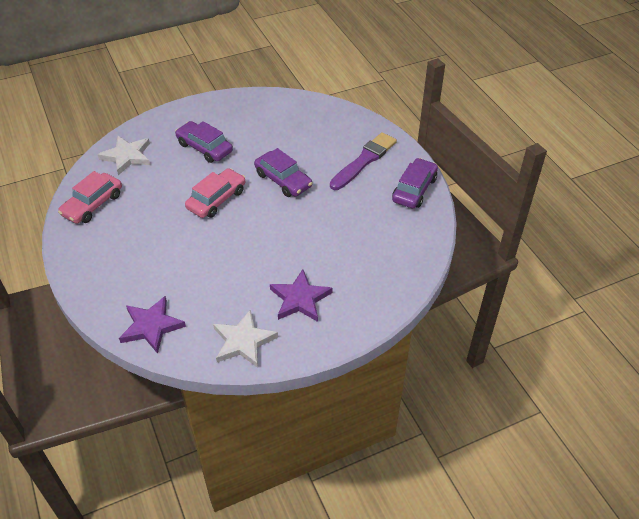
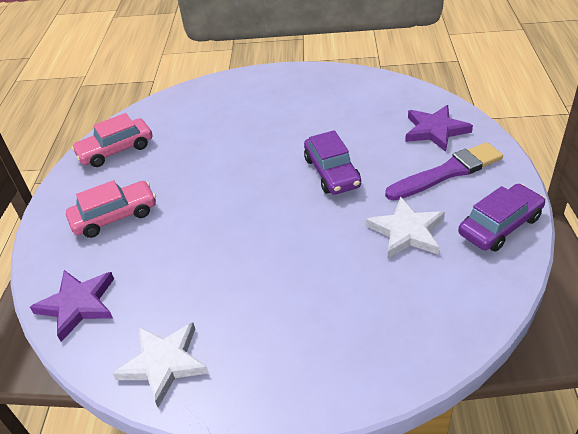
camera: 30 degrees right, 5 degrees down
white star [97,136,150,175] -> white star moved to [366,196,445,258]
purple car [175,121,233,163] -> none
pink car [185,168,245,218] -> pink car moved to [66,180,156,238]
purple star [270,269,333,322] -> purple star moved to [405,105,473,152]

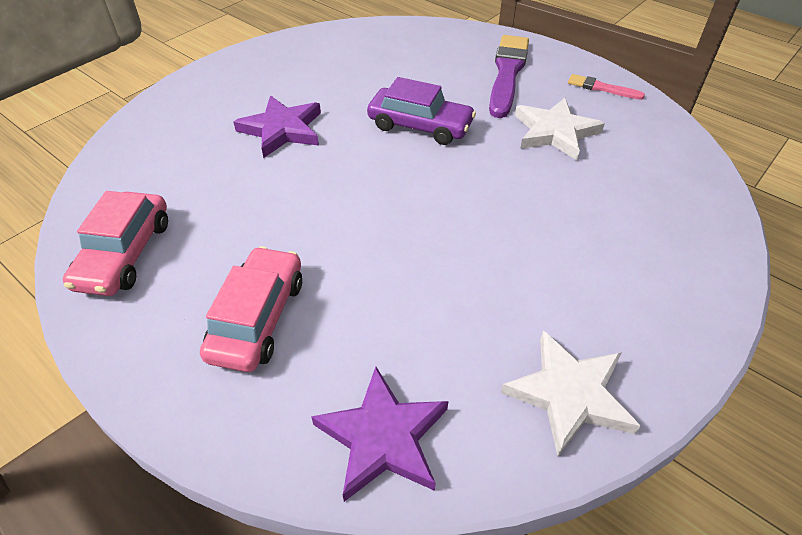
camera: 55 degrees left, 5 degrees up
purple star [405,105,473,152] -> purple star moved to [234,96,321,158]
purple car [458,184,545,251] -> pink brush [568,74,645,100]

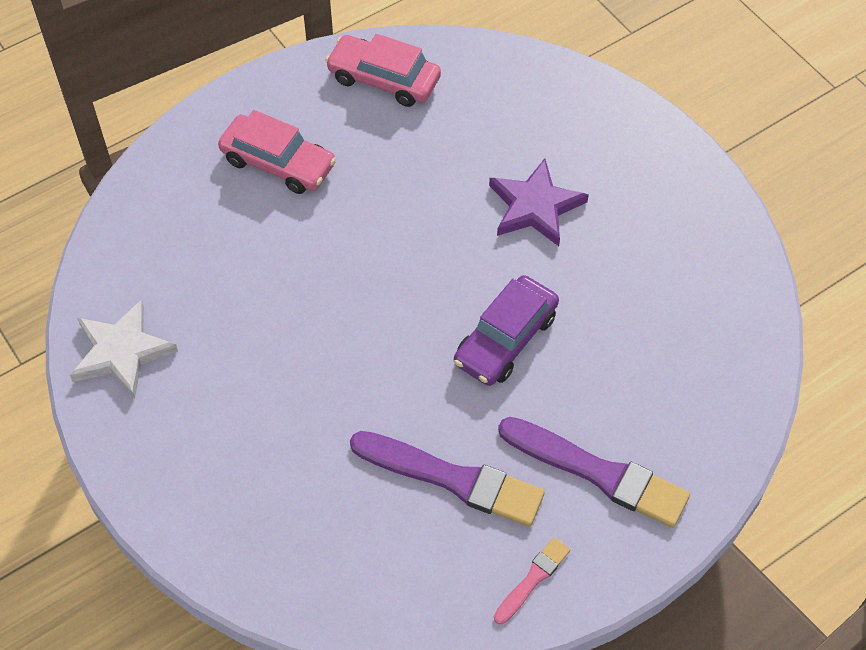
camera: 105 degrees right, 10 degrees up
purple star [311,367,448,502] -> none
white star [515,98,605,160] -> purple brush [350,431,545,527]

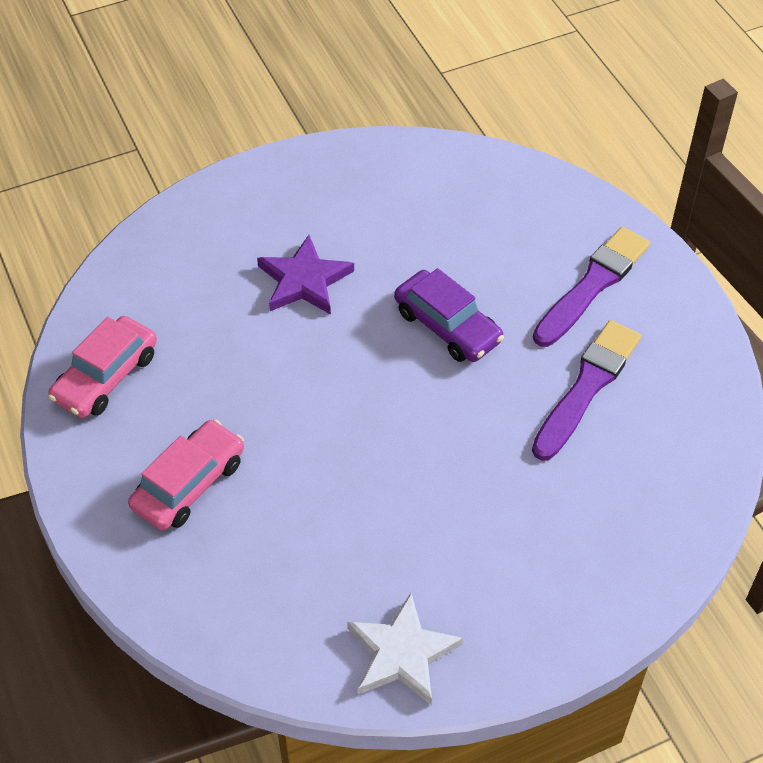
camera: 80 degrees left, 5 degrees down
pink brush [494,537,570,624] -> none

